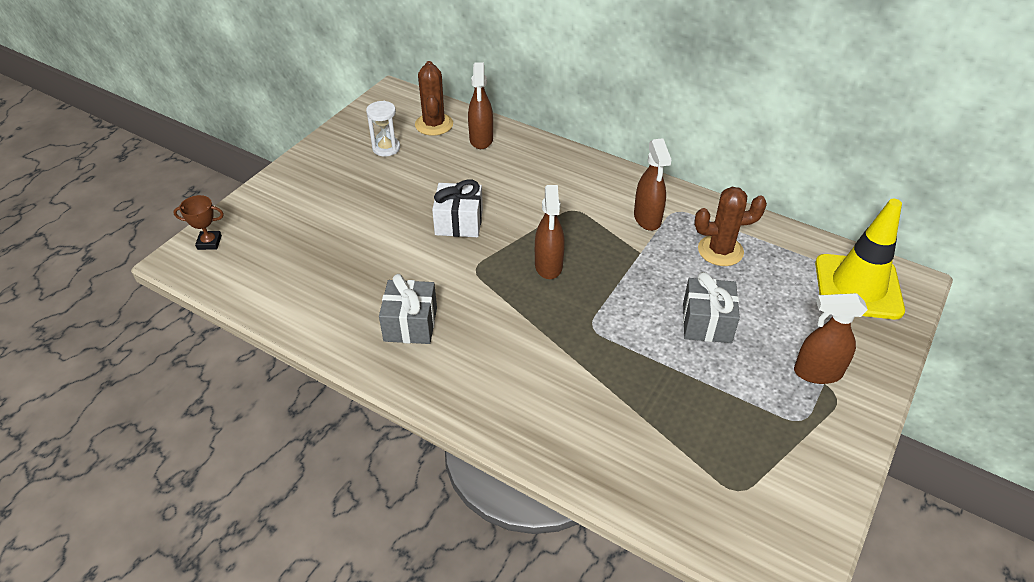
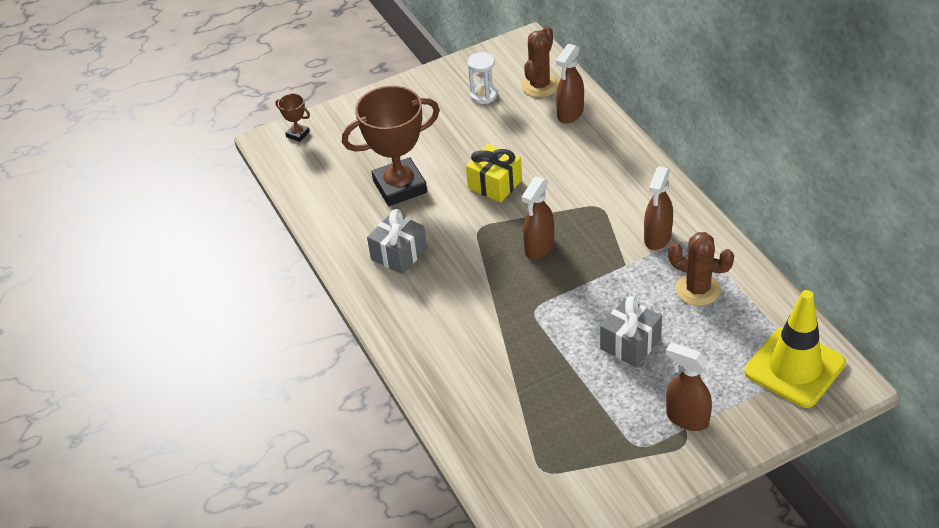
camera: 35 degrees right, 0 degrees up
white gift [432,179,483,237] -> yellow gift [466,144,522,203]
none -> brown trophy [342,86,440,206]

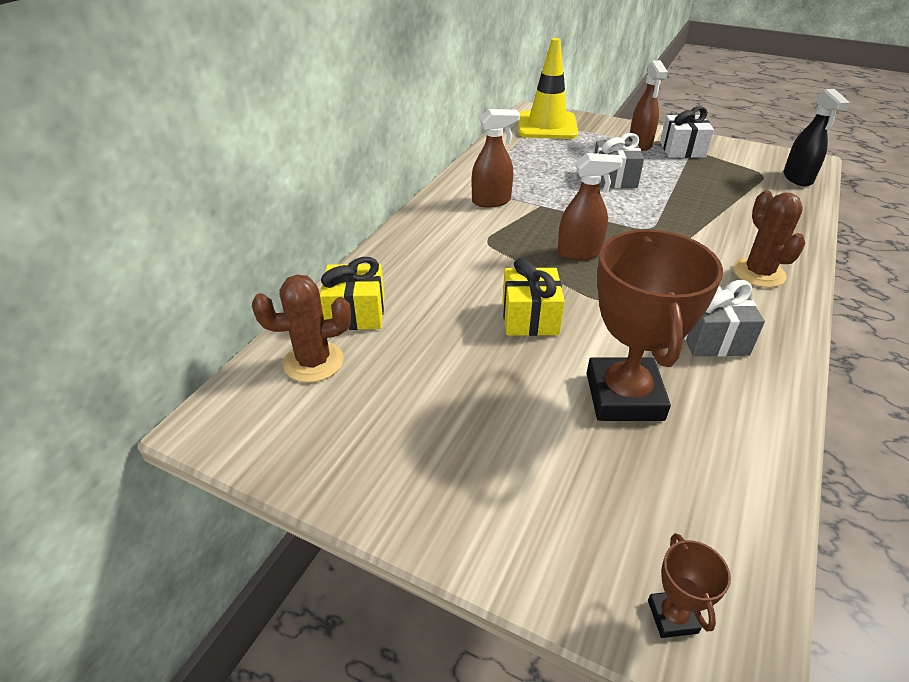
camera: 130 degrees left, 5 degrees down
brown trophy [342,86,440,206] -> brown trophy turned 60 degrees clockwise [587,229,723,421]
white hourglass [467,52,497,104] -> none
brown spray bottle [556,44,584,124] -> yellow gift [320,257,385,330]
brown cactus [668,232,734,306] -> brown cactus moved to [733,190,806,288]
none -> white gift [660,106,714,158]
none -> black spray bottle [783,89,850,186]

